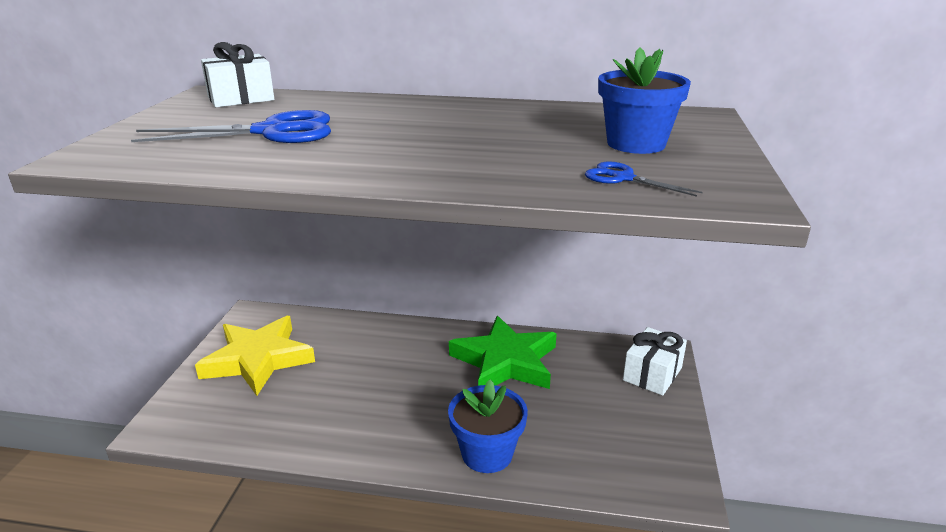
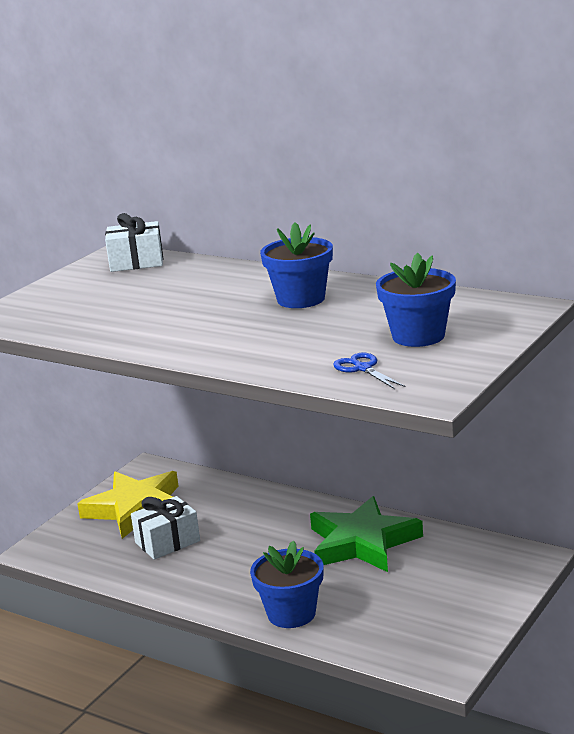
camera: 25 degrees right, 5 degrees down
blue scissors [131,110,331,143] -> none
white gift [623,327,687,396] -> white gift moved to [131,496,200,559]
none -> blue flower pot [260,222,333,308]

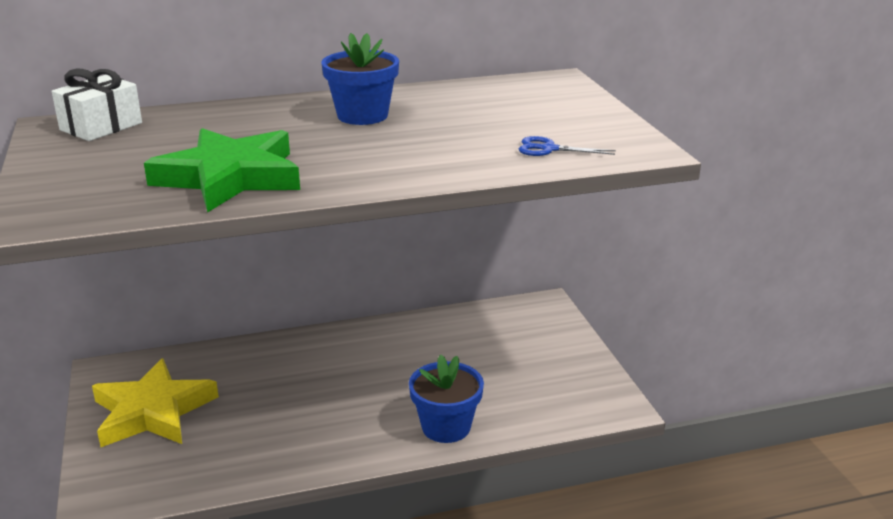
camera: 50 degrees left, 5 degrees up
white gift [131,496,200,559] -> none
green star [310,496,423,572] -> green star moved to [144,128,300,212]
blue flower pot [376,253,456,347] -> none

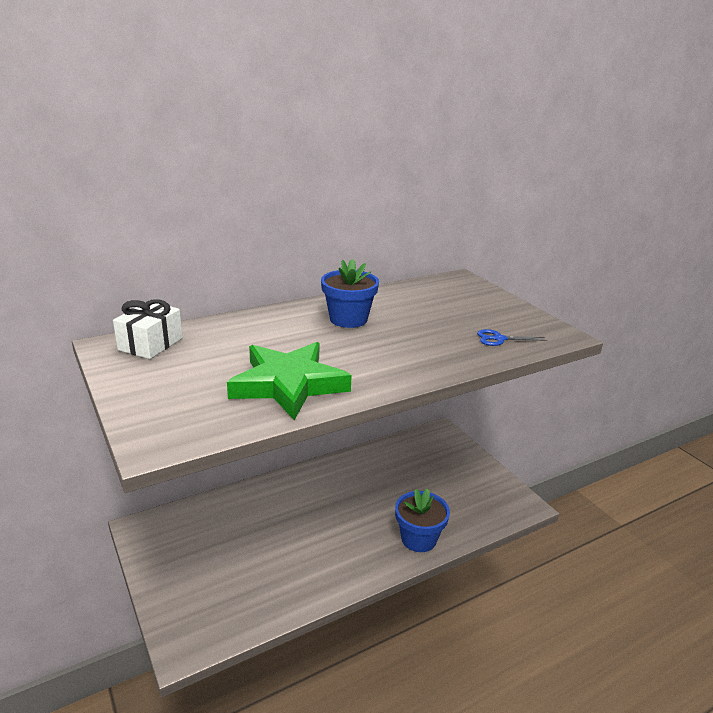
camera: 15 degrees left, 0 degrees up
yellow star [92,358,219,447] -> none

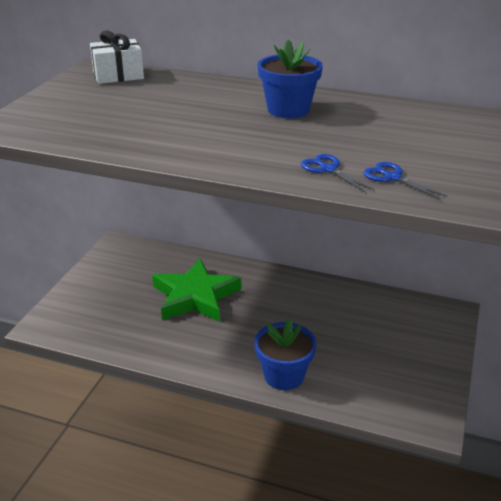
camera: 50 degrees right, 5 degrees up
green star [227,342,352,420] -> green star moved to [152,258,241,322]
none -> blue scissors [301,154,374,193]

